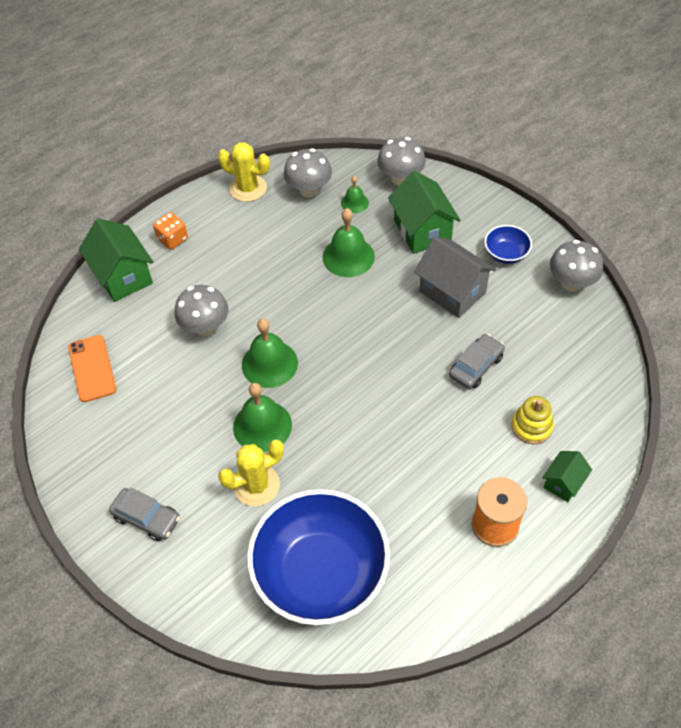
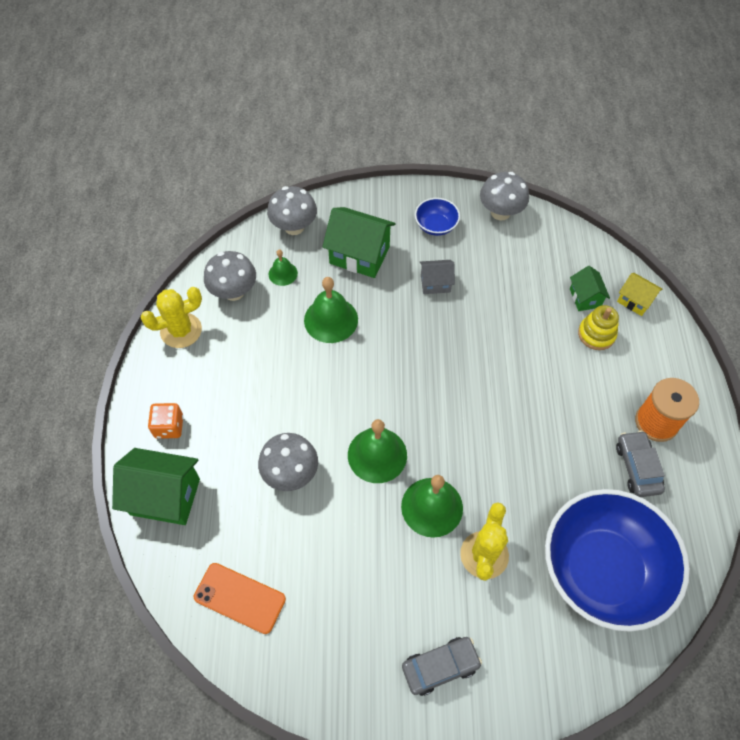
camera: 50 degrees left, 5 degrees up
grey house [414,236,496,318] -> grey house [420,260,455,294], size x0.55
grey car [449,334,505,389] -> grey car moved to [616,431,665,497]
green house [542,451,592,502] -> green house moved to [570,266,610,311]
none -> yellow house [617,273,662,316]

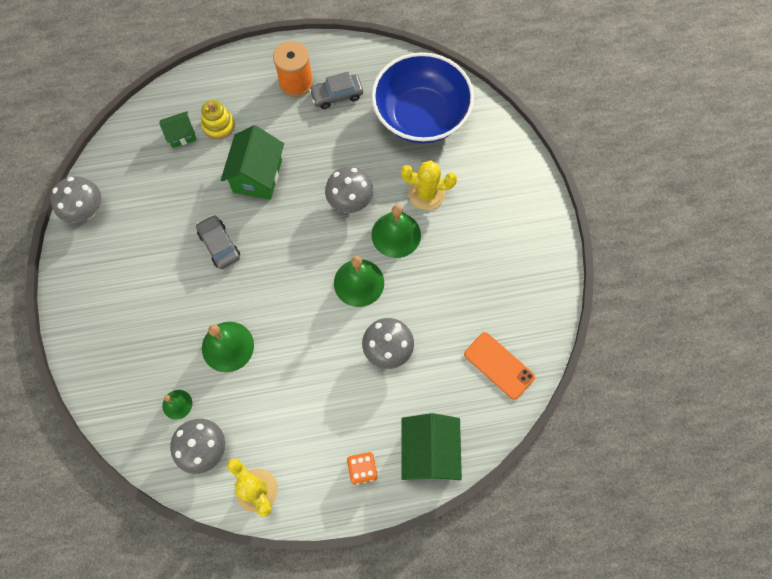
camera: 100 degrees left, 10 degrees up
orange phone [194,563,286,634] -> orange phone turned 60 degrees counterclockwise [464,332,535,400]
grey mushroom [267,186,317,235] -> grey mushroom moved to [325,167,373,213]
green house [323,207,396,278] -> green house moved to [221,125,284,200]
grey car [402,637,482,696] -> grey car moved to [196,215,240,269]
blue bowl [415,198,460,236] -> none
grey house [420,260,455,294] -> none
yellow house [617,273,662,316] -> none

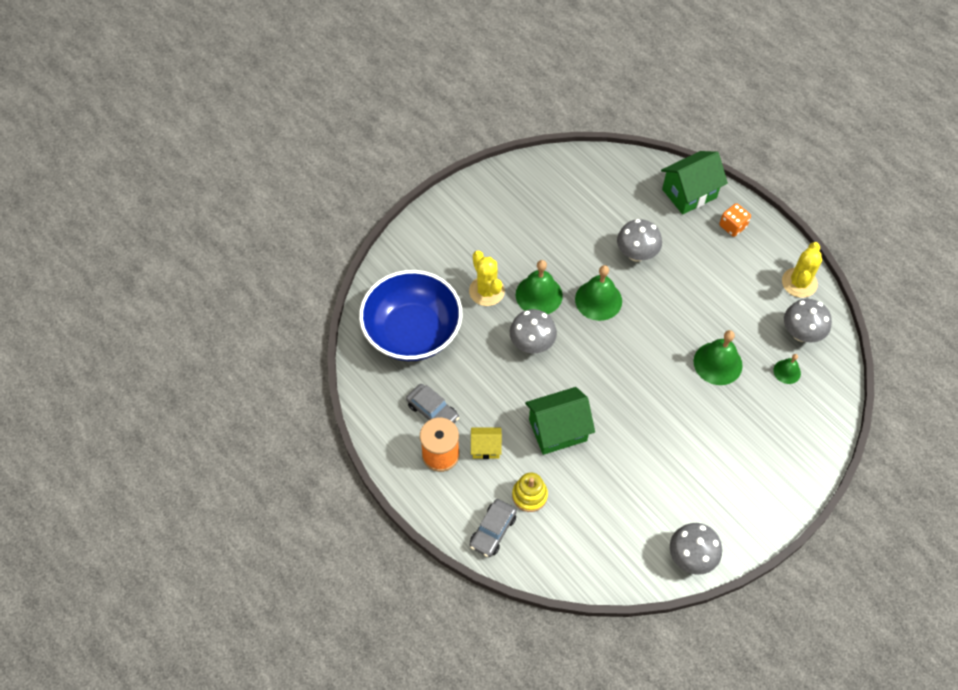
camera: 120 degrees left, 10 degrees down
green house [159,112,196,148] -> none
grey car [196,215,240,269] -> grey car moved to [470,499,517,557]
orange phone [464,332,535,400] -> none
none -> yellow house [471,428,502,459]

